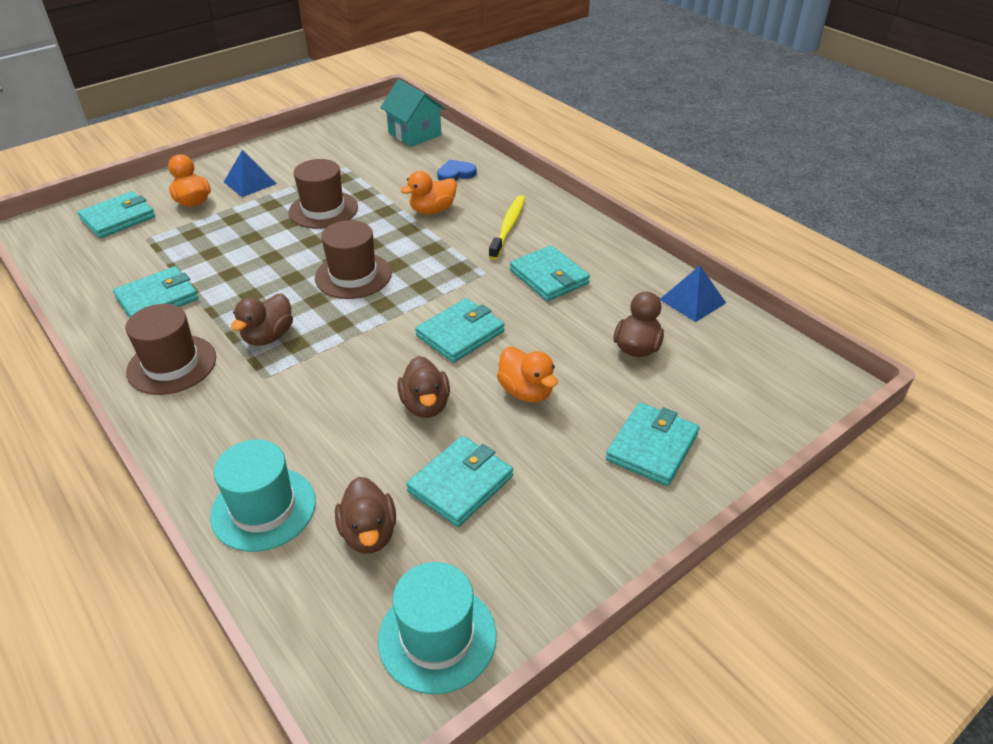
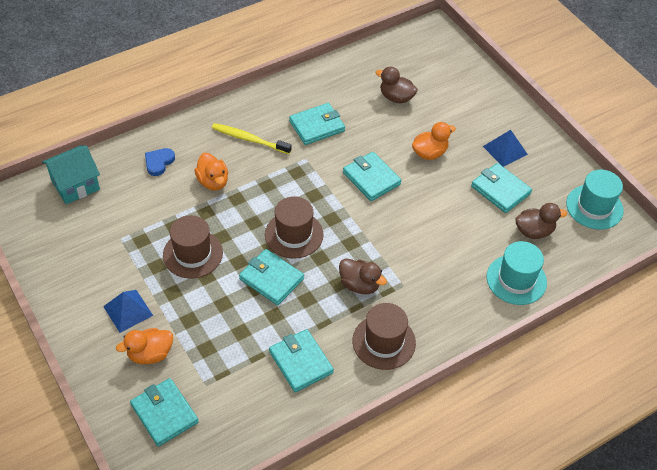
camera: 85 degrees left, 10 degrees up
brown duck [397,356,450,418] -> none
blue heart [437,159,477,181] -> blue heart turned 45 degrees clockwise [145,148,175,176]
turquoise wallet [606,402,699,486] -> turquoise wallet moved to [239,249,304,305]
blue pyramid [660,266,726,322] -> blue pyramid moved to [483,130,528,167]

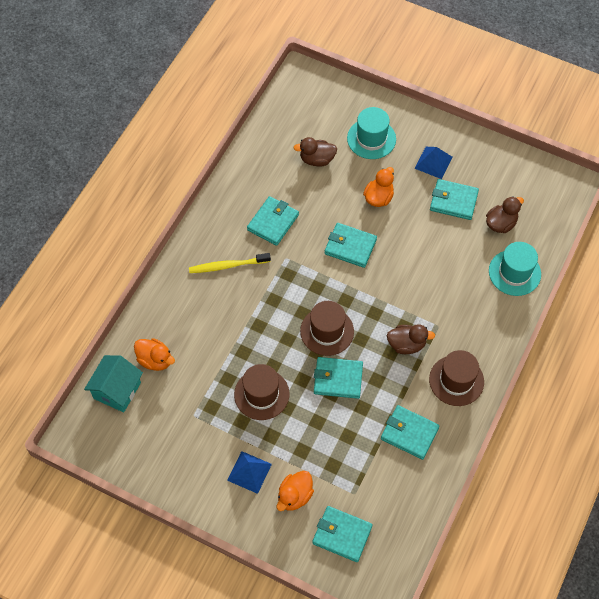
camera: 30 degrees left, 10 degrees up
blue heart [145,148,175,176] -> none
orange duck [194,153,228,191] -> orange duck moved to [134,338,175,371]
turquoise hat [566,170,624,230] -> turquoise hat moved to [347,107,396,159]

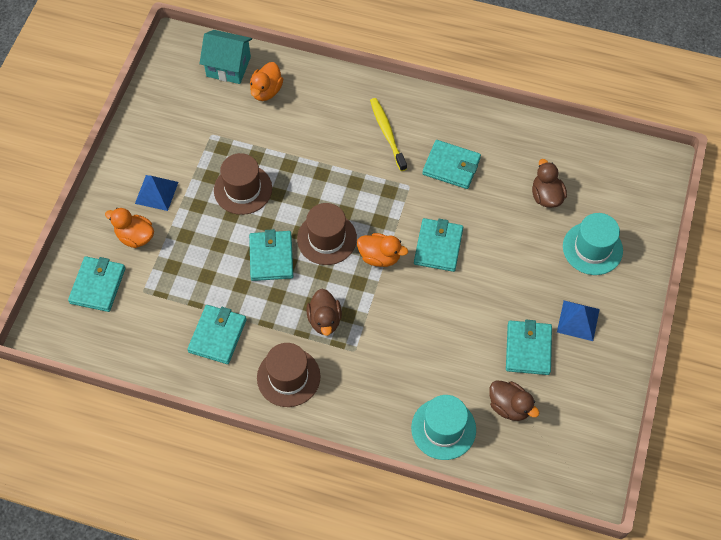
camera: 80 degrees right, 0 degrees up
orange duck [363,167,394,207] -> orange duck moved to [357,233,408,267]

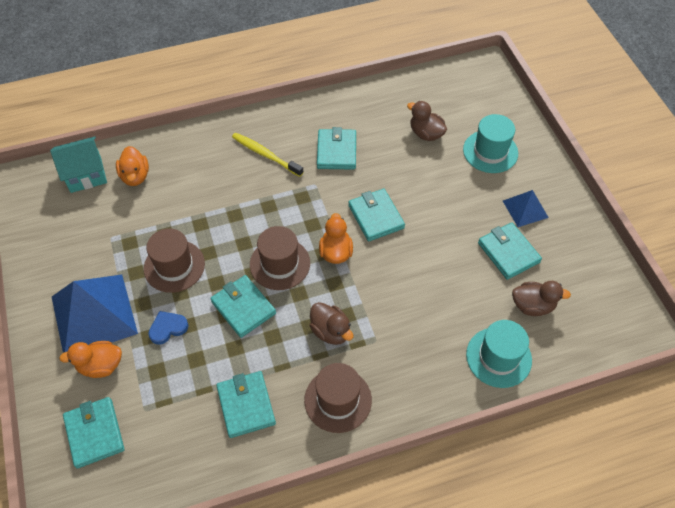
camera: 35 degrees left, 5 degrees down
blue pyramid [135,175,178,211] -> blue pyramid [52,275,138,353], size x1.94
orange duck [357,233,408,267] -> orange duck turned 75 degrees counterclockwise [319,213,353,264]
turquoise wallet [422,140,481,189] -> turquoise wallet turned 75 degrees counterclockwise [317,127,356,170]
none -> blue heart [148,311,189,345]

